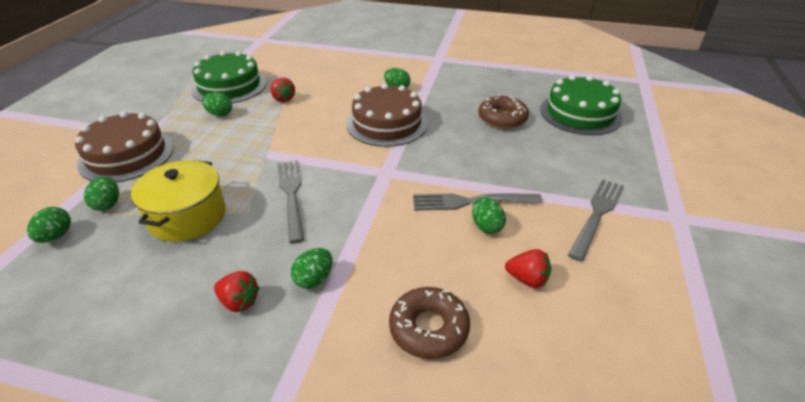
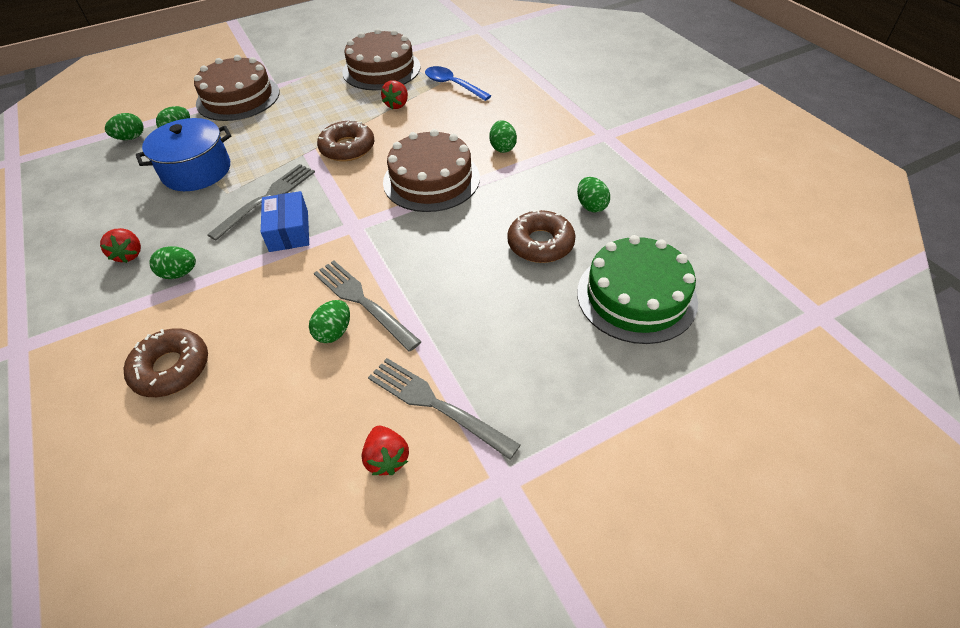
camera: 50 degrees right, 10 degrees up
yellow pot [131,160,226,242] -> blue pot [136,118,231,191]
green cake [191,51,266,103] -> brown cake [342,28,421,90]
green egg [202,92,232,117] -> green egg moved to [577,177,610,212]
red strawberry [505,249,551,288] -> red strawberry moved to [362,426,409,475]
grey fork [568,179,624,262] -> grey fork turned 135 degrees counterclockwise [368,358,520,460]
none -> blue box [261,191,309,252]
none -> brown donut [317,120,374,161]
none -> blue spoon [425,66,491,101]

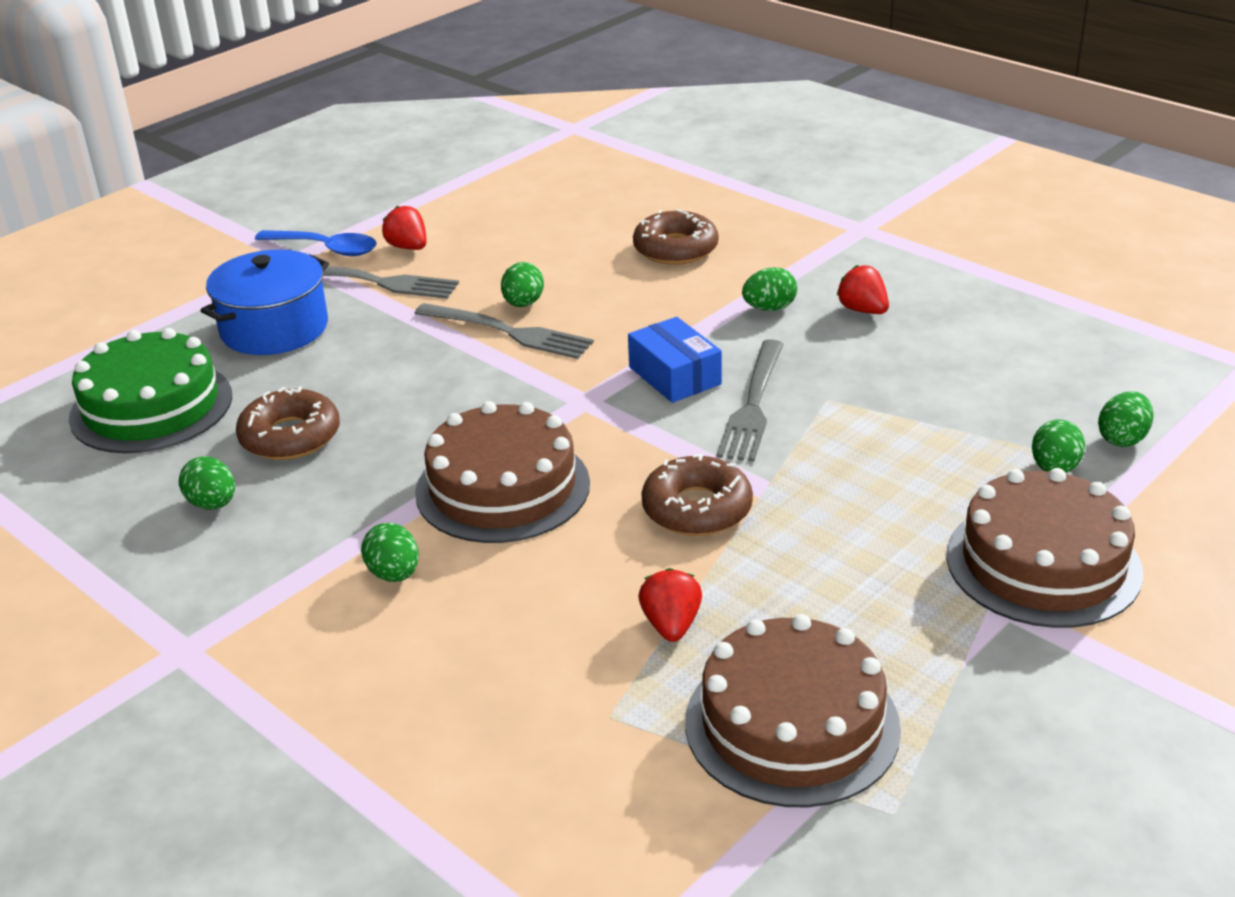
camera: 160 degrees right, 15 degrees down
blue pot [136,118,231,191] -> blue pot moved to [201,250,329,355]
blue spoon [425,66,491,101] -> blue spoon moved to [255,230,377,256]

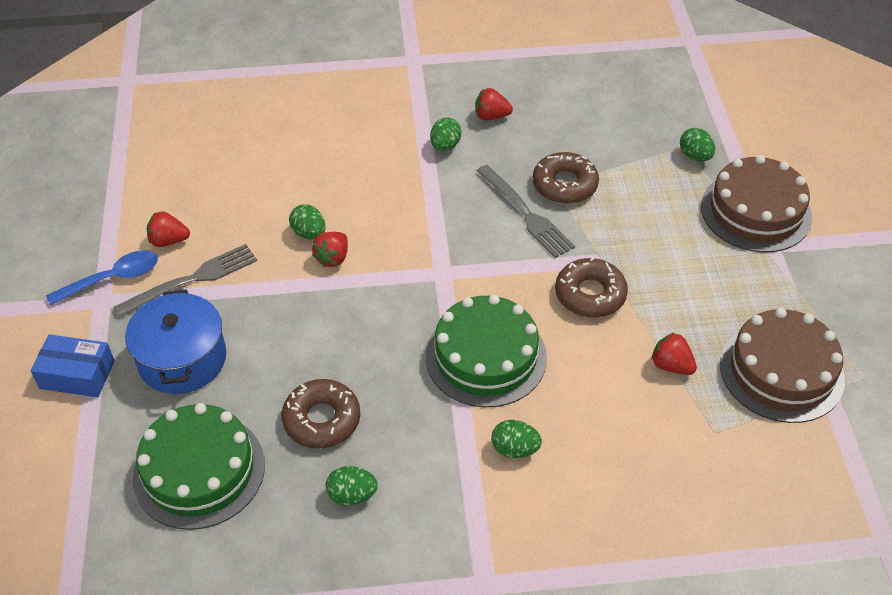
camera: 50 degrees left, 15 degrees up
grey fork [415,303,594,359] -> red strawberry [312,232,348,267]
brown cake [415,401,590,543] -> green cake [426,295,547,407]
blue box [628,317,722,403] -> blue box moved to [31,334,115,397]
brown donut [633,209,719,265] -> brown donut moved to [533,152,599,204]
green egg [1098,391,1153,447] -> none

